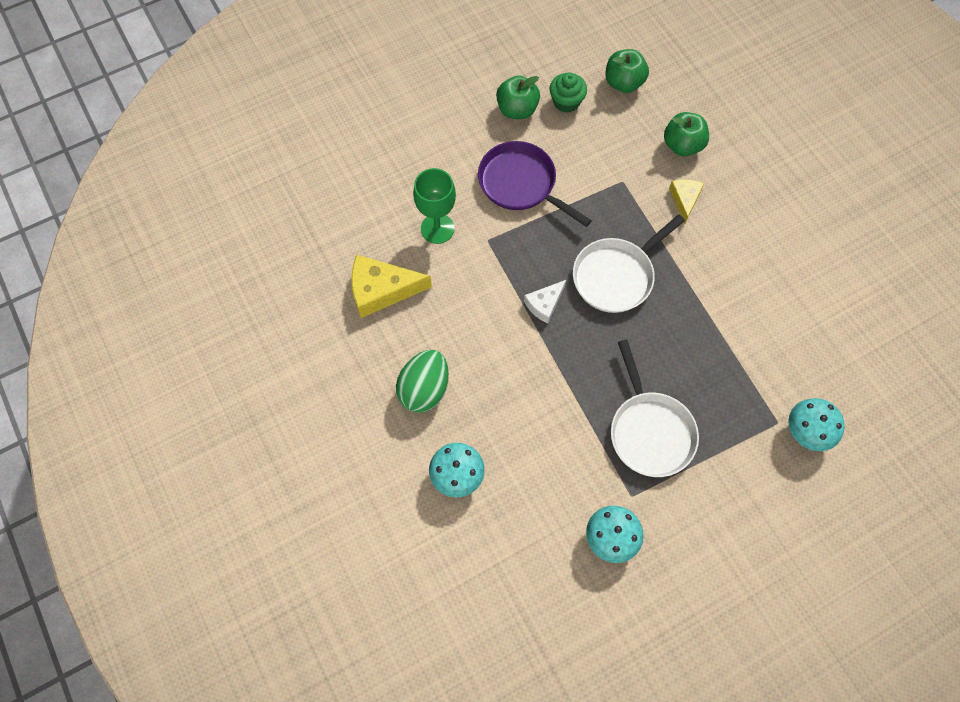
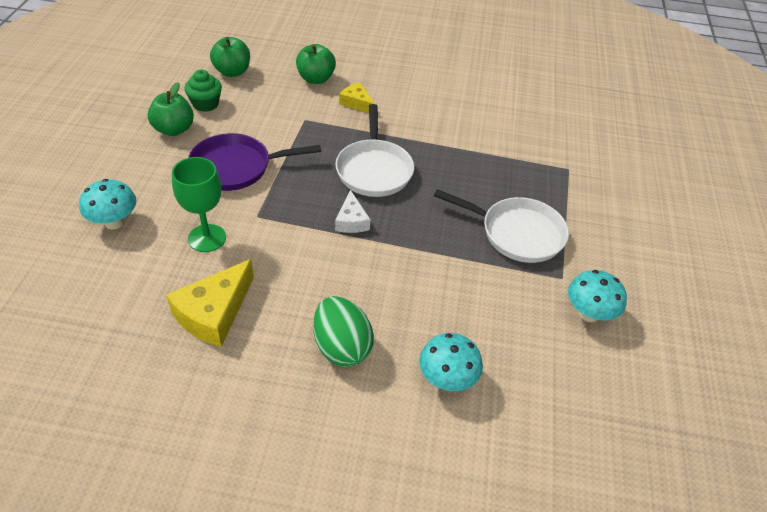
camera: 55 degrees left, 20 degrees down
turquoise mushroom [788,398,845,451] -> turquoise mushroom moved to [79,179,137,230]

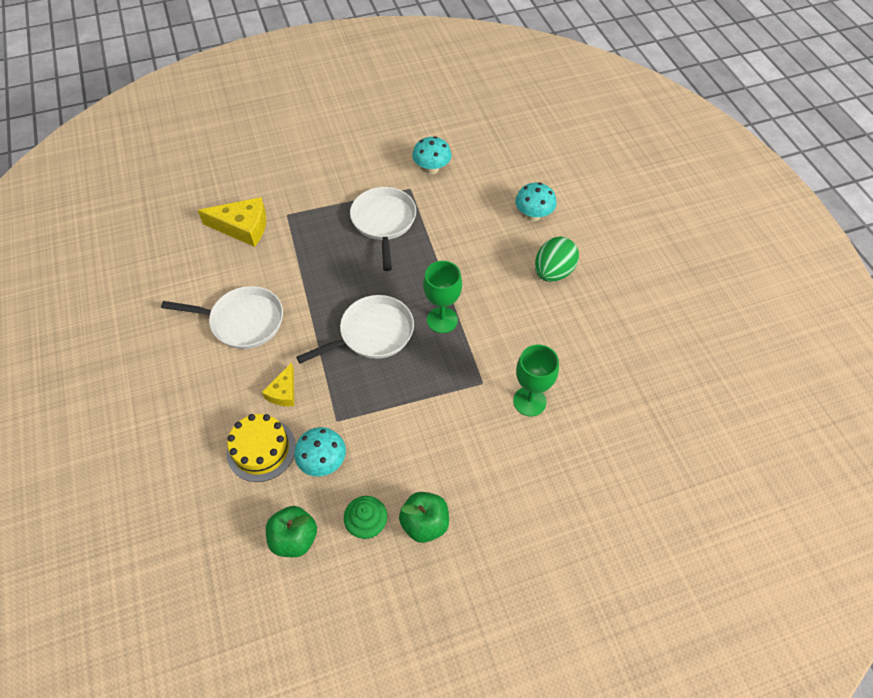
camera: 115 degrees left, 10 degrees up
turquoise mushroom [79,179,137,230] -> turquoise mushroom moved to [294,427,346,477]
yellow cheese [166,259,254,347] -> yellow cheese moved to [198,197,266,247]
purple pan [188,133,321,191] -> none
green apple [296,44,336,84] -> yellow cake [227,414,296,482]
white cheese [335,190,370,233] -> green goblet [423,261,462,333]
none -> white pan [161,286,283,349]

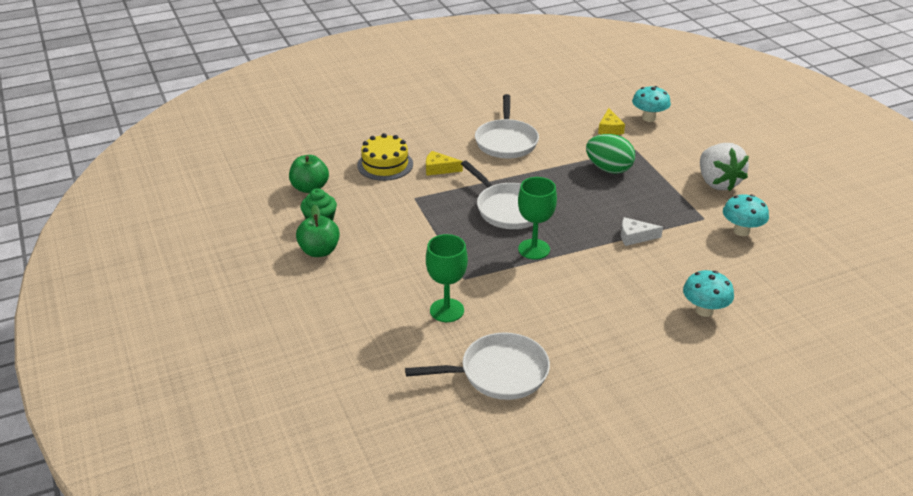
camera: 85 degrees right, 20 degrees down
yellow cheese [198,197,266,247] -> yellow cheese [598,108,625,135], size x0.58
turquoise mushroom [294,427,346,477] -> turquoise mushroom moved to [632,86,671,122]
white pan [350,187,416,271] -> white pan moved to [405,332,550,400]
green egg [535,237,579,282] -> green egg moved to [586,134,635,174]
none -> white cheese [621,217,663,246]
none -> white strawberry [700,143,749,191]

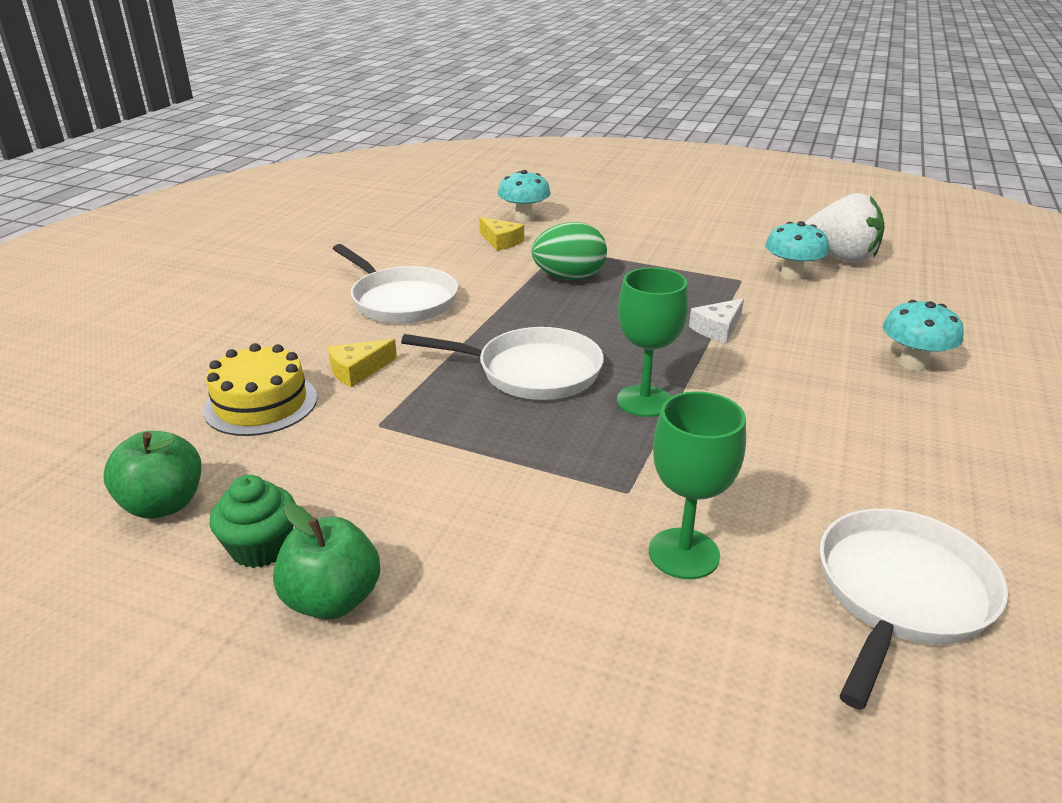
camera: 45 degrees left, 5 degrees down
white strawberry [700,143,749,191] -> white strawberry moved to [805,193,885,263]

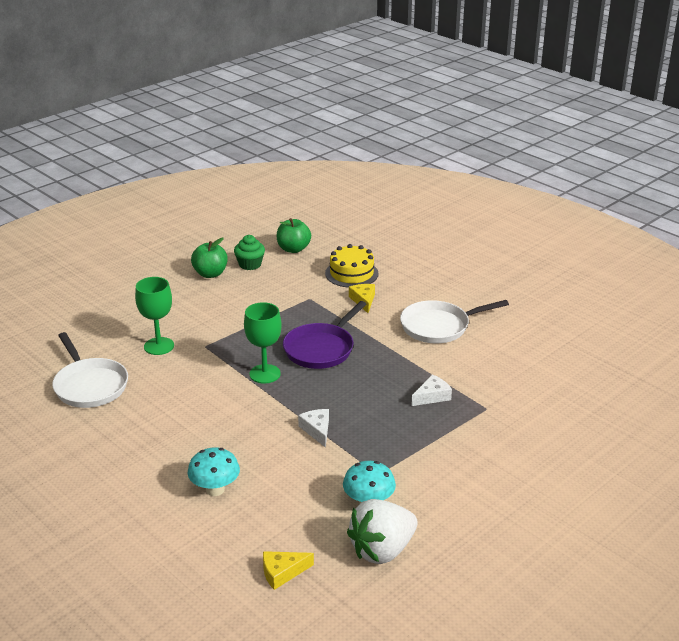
camera: 115 degrees right, 0 degrees up
white pan [401,327,604,400] -> purple pan [283,301,366,369]
yellow cheese [479,217,524,251] -> yellow cheese moved to [263,551,314,590]
turquoise mushroom [498,170,551,222] -> none
green egg [532,222,607,280] -> white cheese [411,374,452,406]

